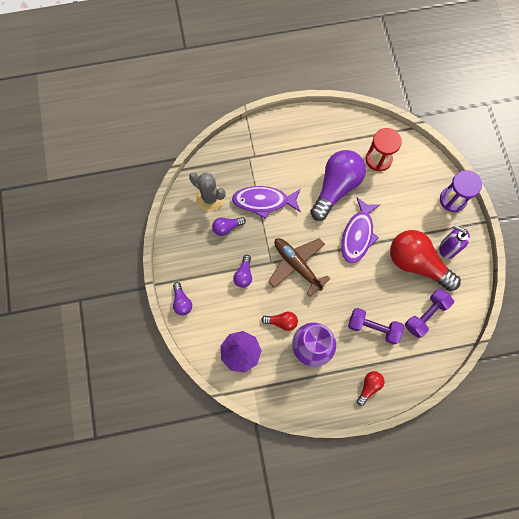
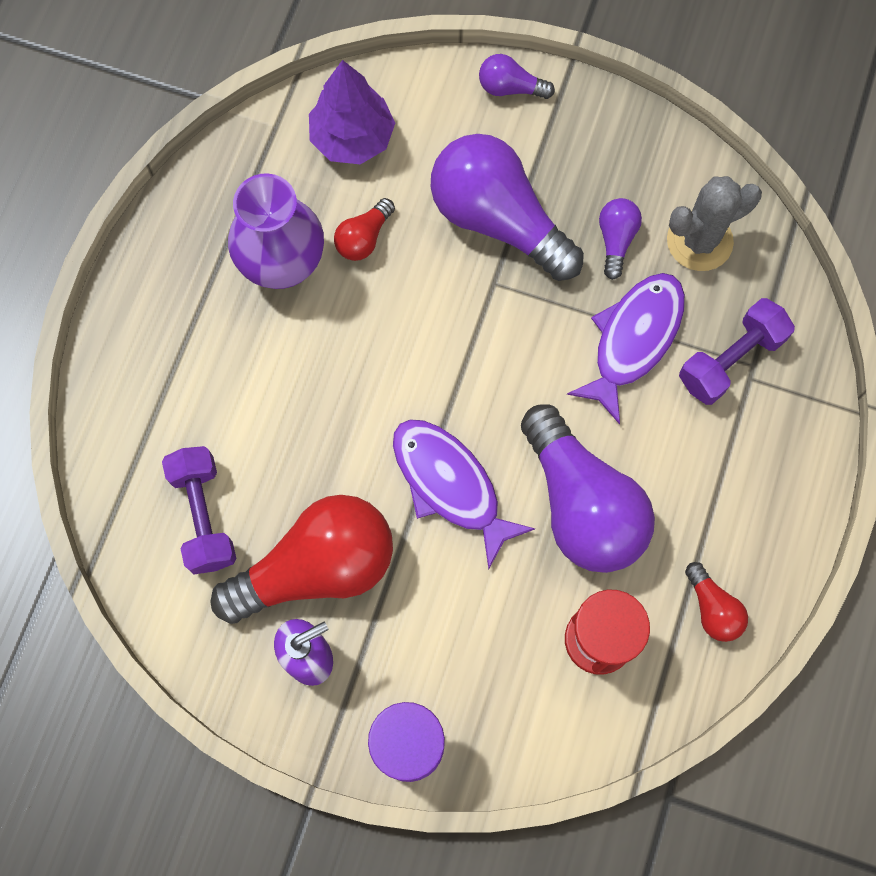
camera: 120 degrees right, 0 degrees up
purple light bulb [233,255,252,288] -> purple light bulb [431,134,584,281], size x2.22
brown plane [268,238,330,296] -> none
purple dumbbell [348,308,404,344] -> purple dumbbell moved to [679,298,795,405]
red light bulb [357,371,384,406] -> red light bulb moved to [685,562,748,642]

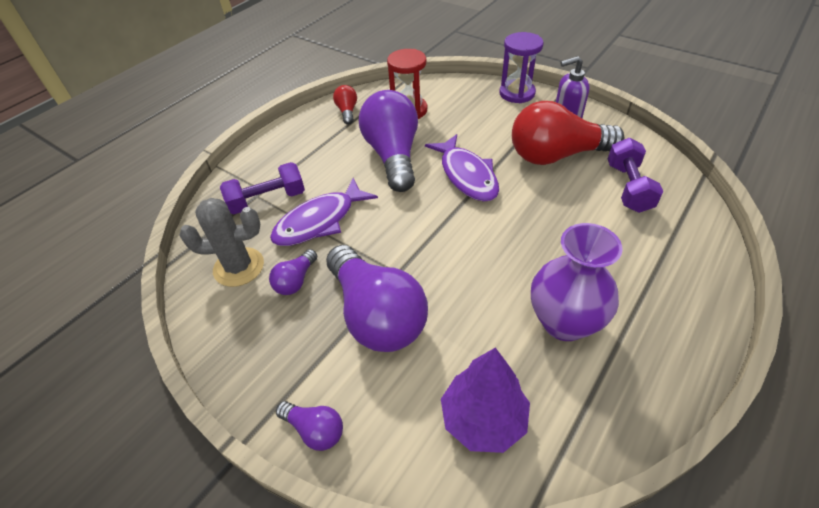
camera: 160 degrees left, 25 degrees down
red light bulb [334,198,395,261] -> none

